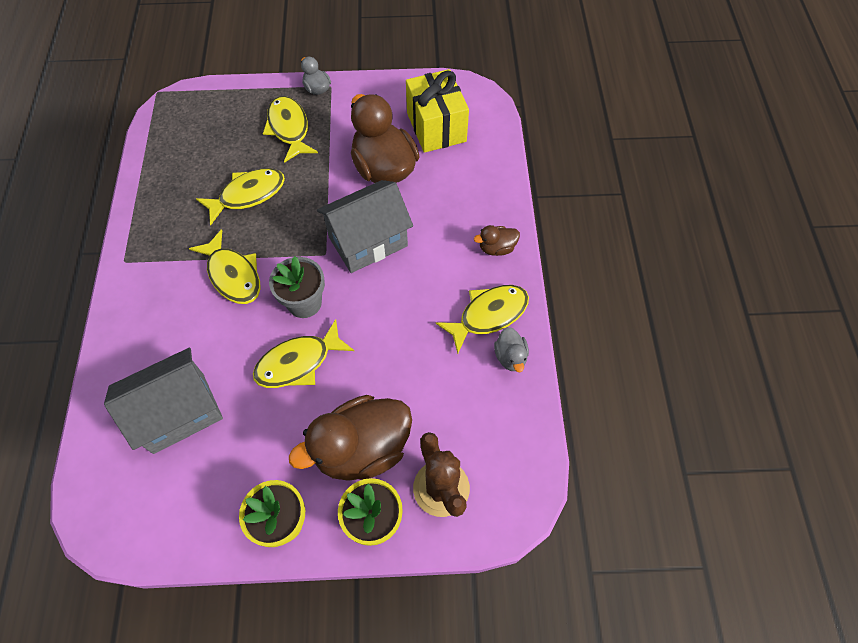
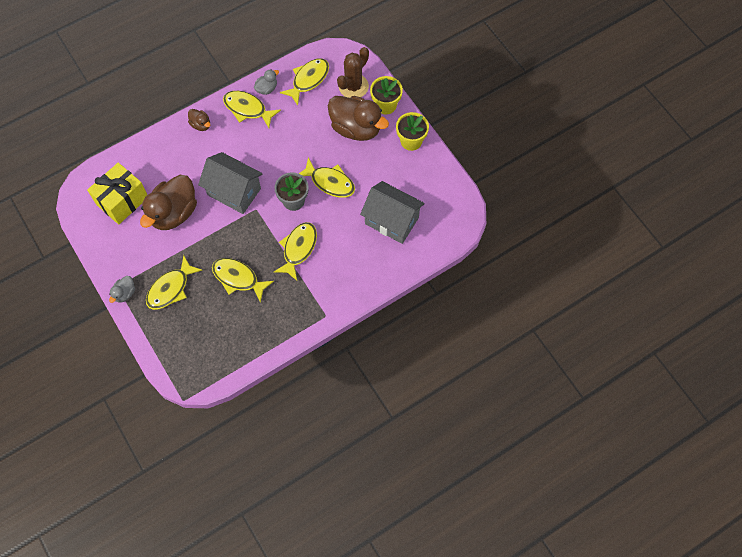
camera: 120 degrees left, 5 degrees up
none -> yellow fish [280,58,329,105]

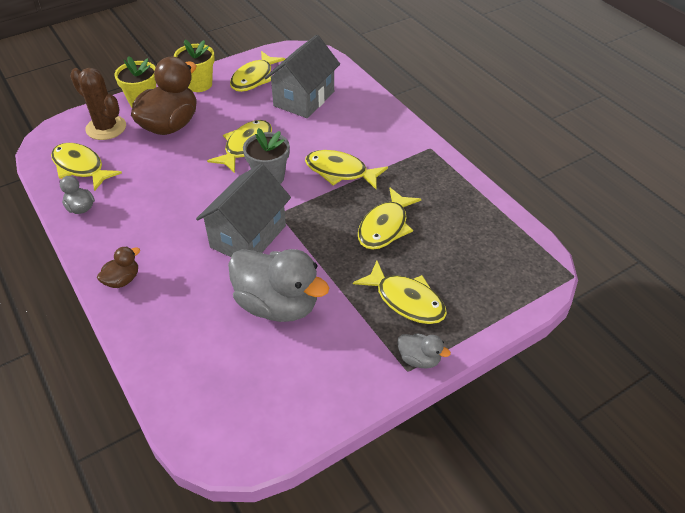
camera: 90 degrees left, 20 degrees down
yellow gift [87,163,147,224] -> none
brown duck [140,175,197,230] -> grey duck [228,249,329,322]
yellow fish [223,91,281,128] -> yellow fish moved to [230,51,285,92]

